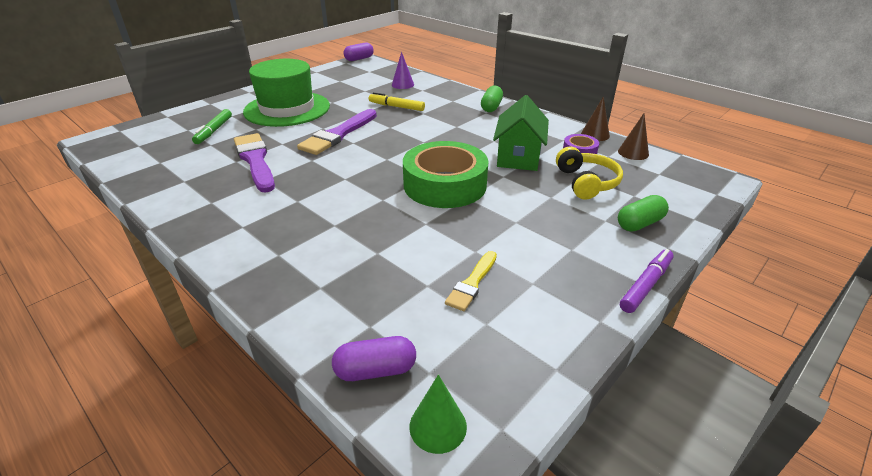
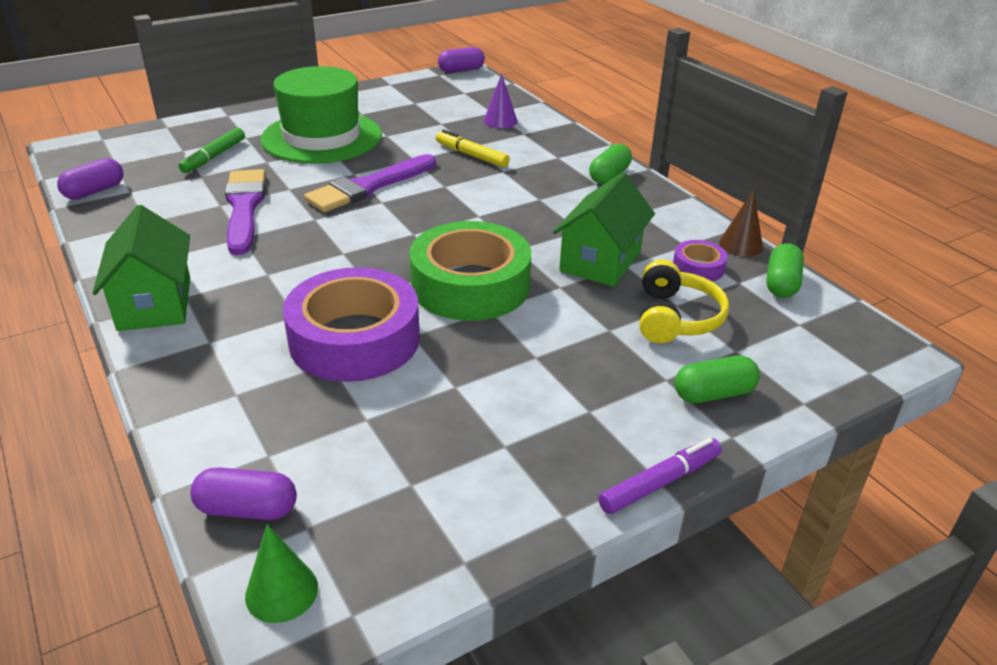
camera: 15 degrees right, 0 degrees up
yellow brush [445,251,497,311] -> none
brown cone [618,113,649,160] -> green capsule [766,243,804,298]
none -> purple capsule [57,158,123,200]
none -> green house [92,205,190,331]
none -> purple tape [283,267,420,382]

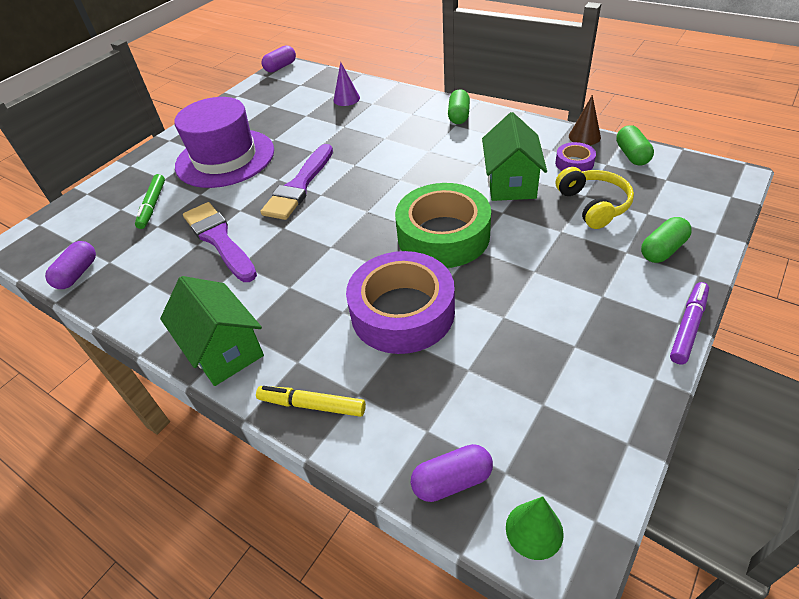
camera: 20 degrees left, 10 degrees up
green hat [261,66,382,164] -> purple hat [174,97,274,188]
yellow marker [436,129,510,168] -> yellow marker moved to [256,386,366,417]

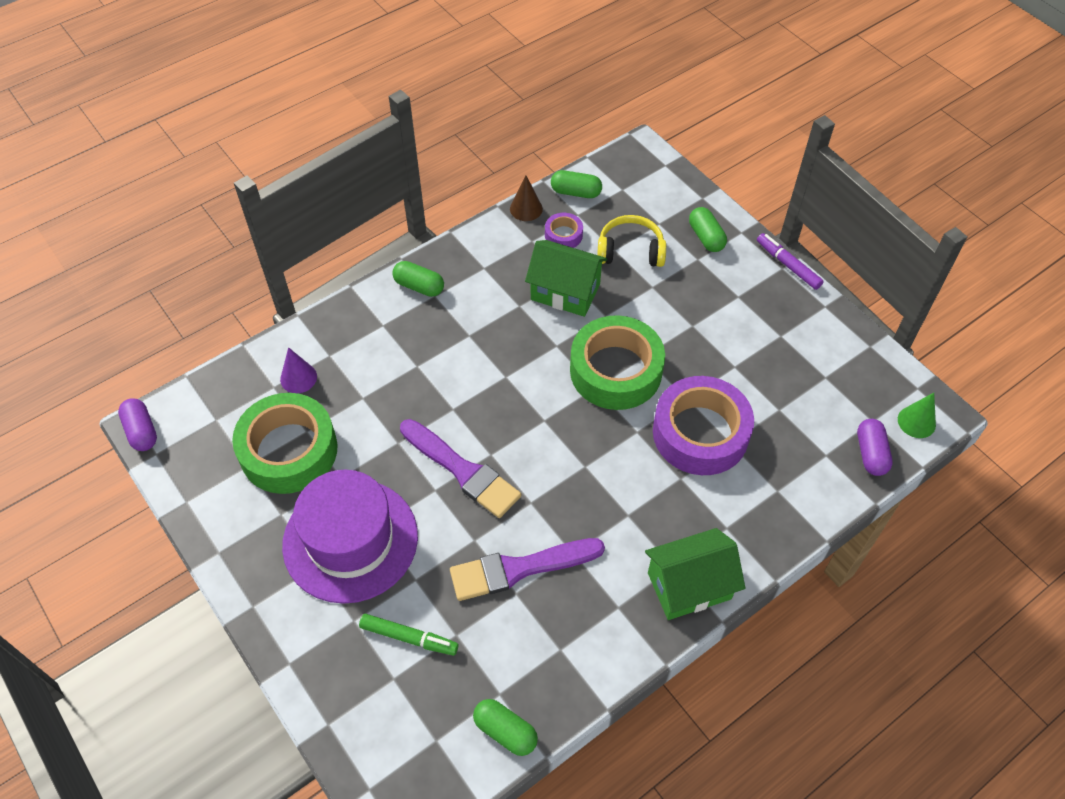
camera: 75 degrees left, 10 degrees up
purple capsule [45,241,96,289] -> green capsule [473,699,538,756]
yellow marker [256,386,366,417] -> none
none -> green tape [232,393,338,494]

